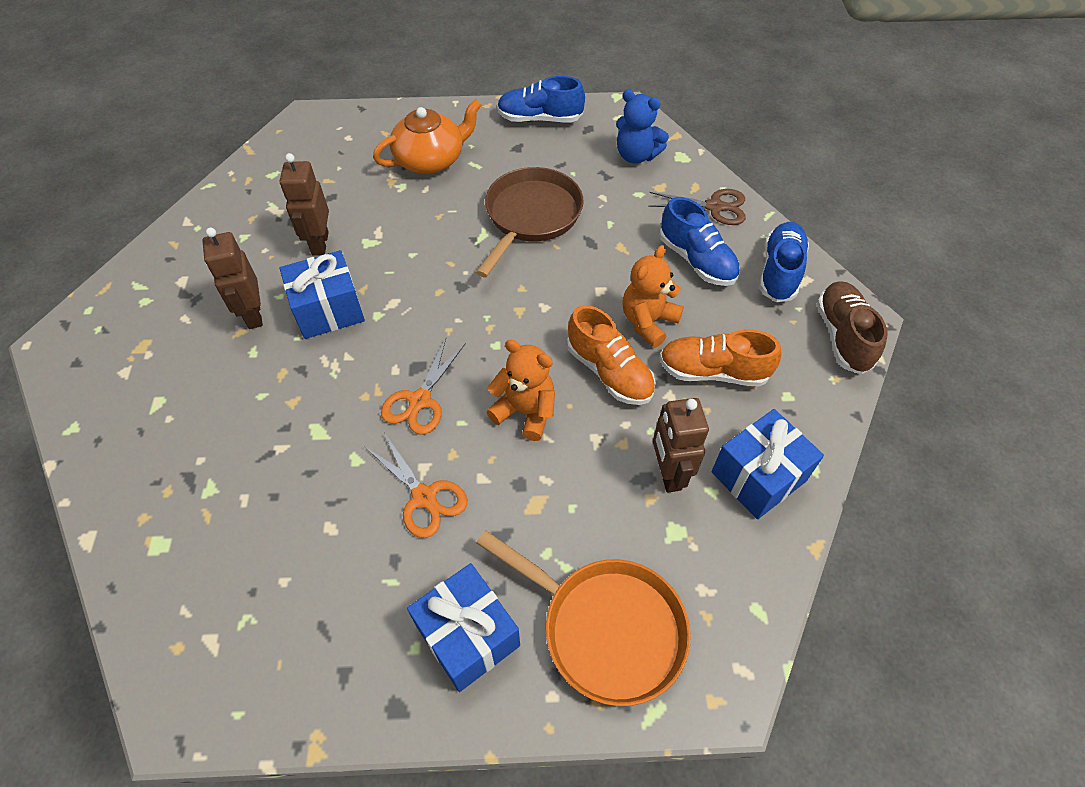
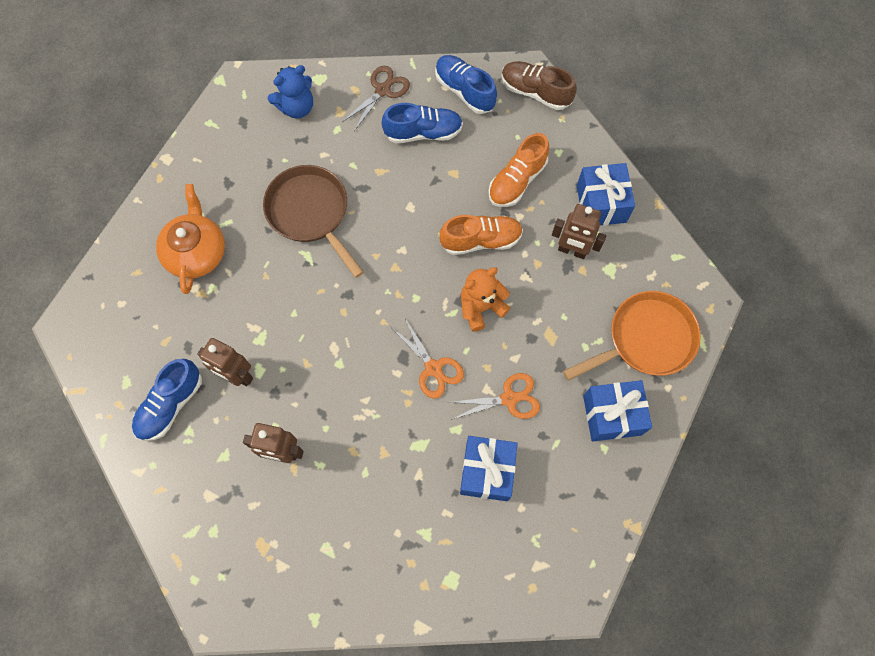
camera: 60 degrees left, 15 degrees up
blue gift [279,250,365,339] -> blue gift moved to [460,436,518,501]
blue shoe [497,76,585,122] -> blue shoe moved to [132,359,202,441]
orange teddy bear [622,245,684,348] -> none

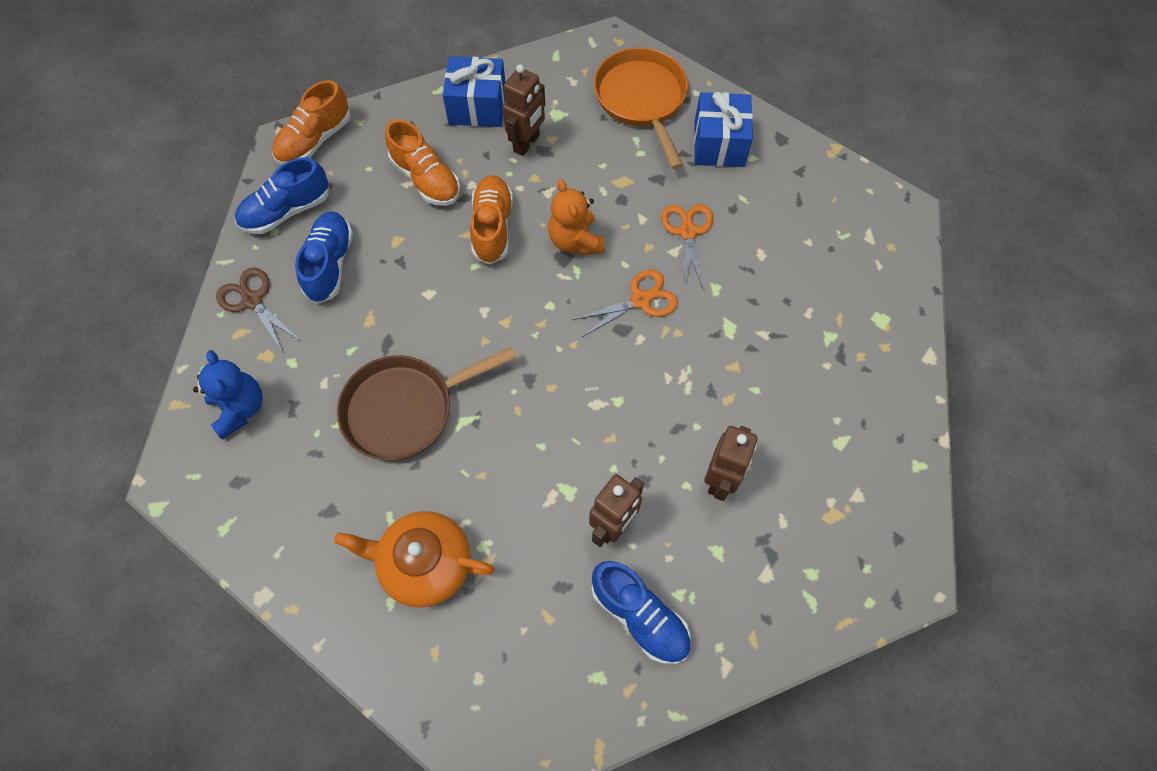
camera: 80 degrees left, 5 degrees down
blue gift [460,436,518,501] -> none
brown shoe [502,61,577,110] -> orange shoe [272,80,351,165]

